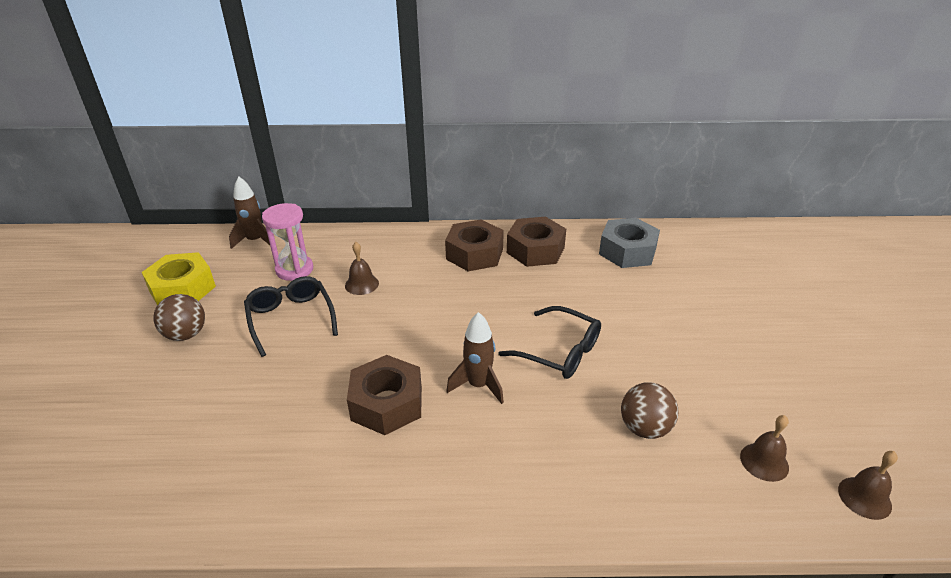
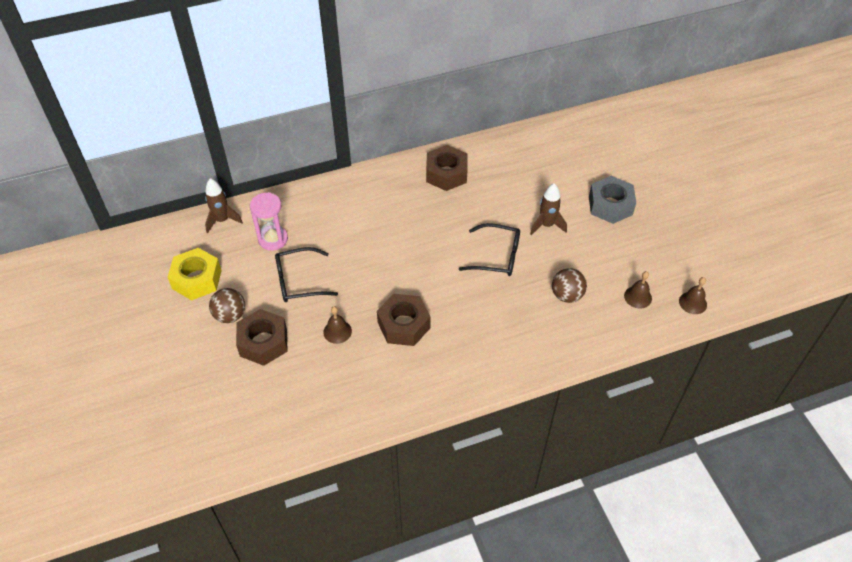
camera: 20 degrees left, 15 degrees up
black glasses [244,276,338,357] -> black glasses turned 60 degrees counterclockwise [275,247,338,302]
brown bell [345,242,379,295] -> brown bell moved to [323,306,352,344]
brown nut [445,219,504,271] -> brown nut moved to [236,309,288,366]
brown rocket [447,312,504,404] -> brown rocket moved to [530,183,567,235]
grey nut [599,218,660,268] -> grey nut moved to [589,176,636,224]

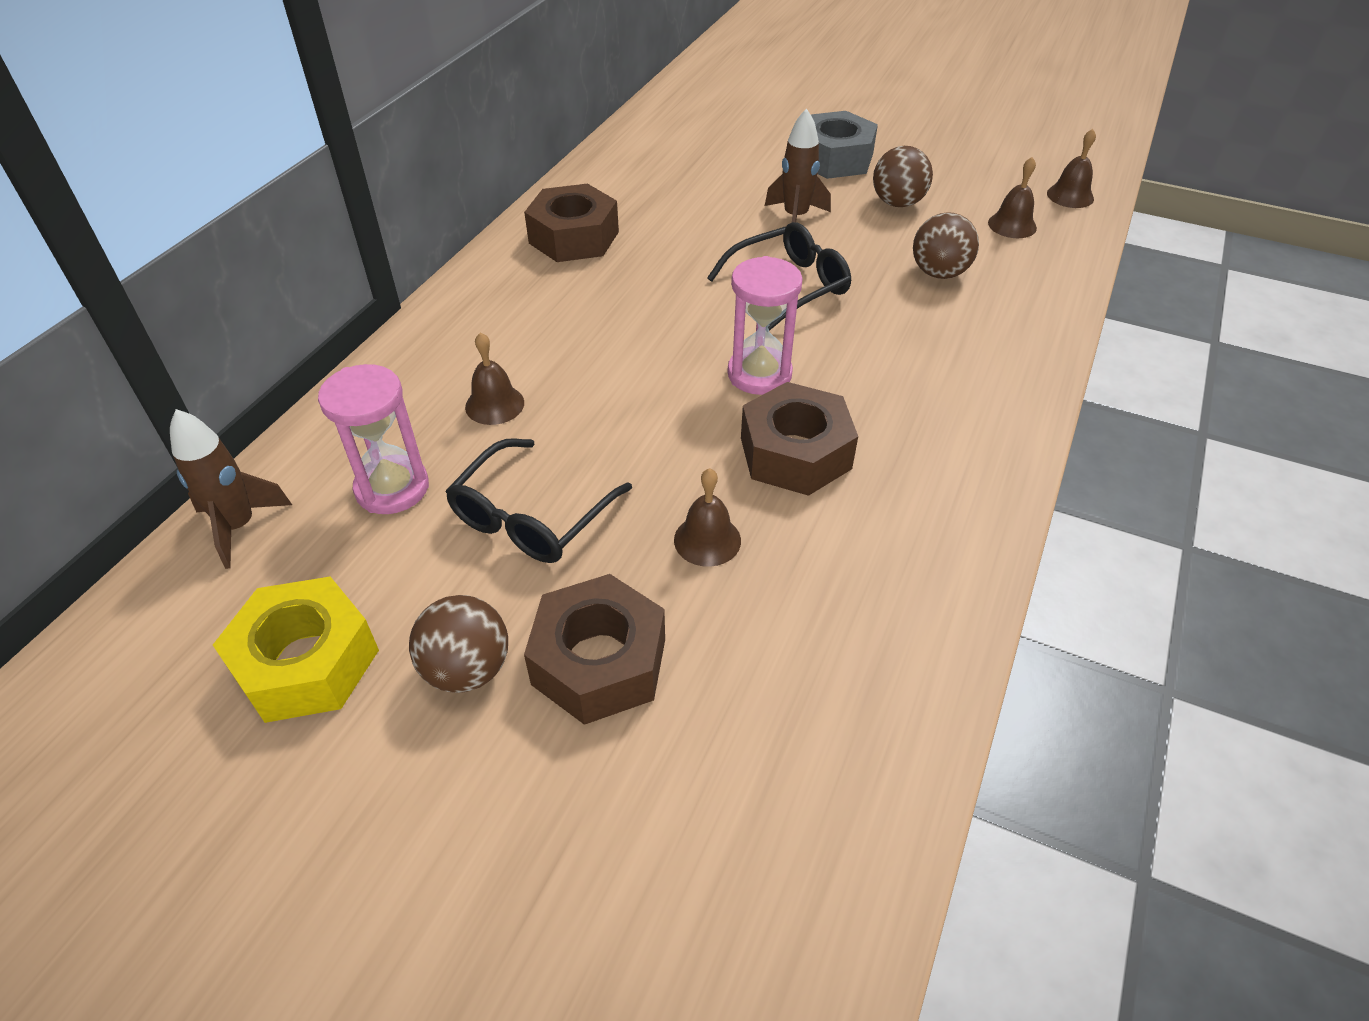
camera: 45 degrees left, 5 degrees down
none -> brown bell [465,332,524,425]
none -> pink hourglass [727,256,803,395]
none -> brown ball [873,146,933,207]

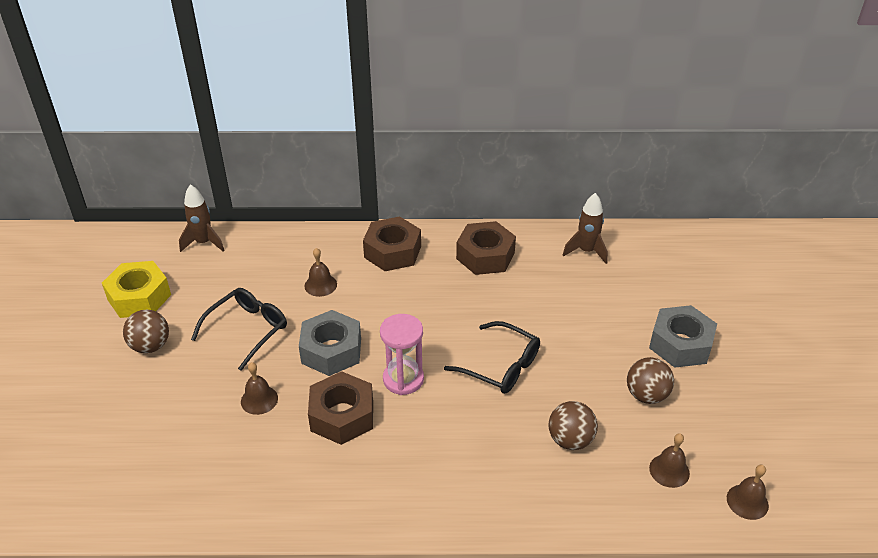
camera: 65 degrees right, 5 degrees down
pink hourglass [318,364,429,514] -> none
black glasses [445,438,632,563] -> black glasses turned 120 degrees clockwise [191,288,287,371]
brown nut [524,574,665,725] -> brown nut moved to [363,217,421,271]
brown rocket [765,108,831,222] -> brown rocket moved to [563,193,608,264]
none -> grey nut [299,310,361,376]

